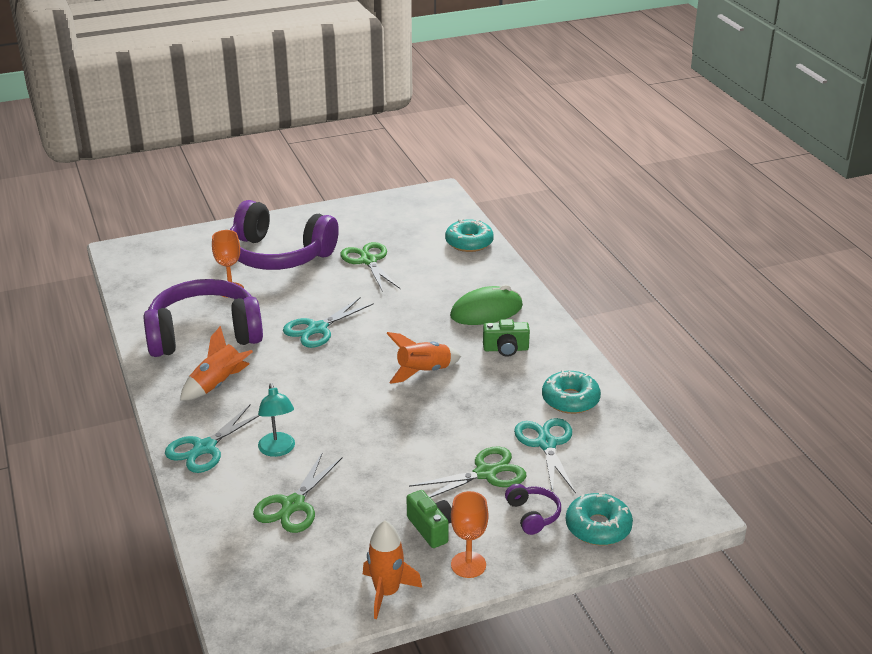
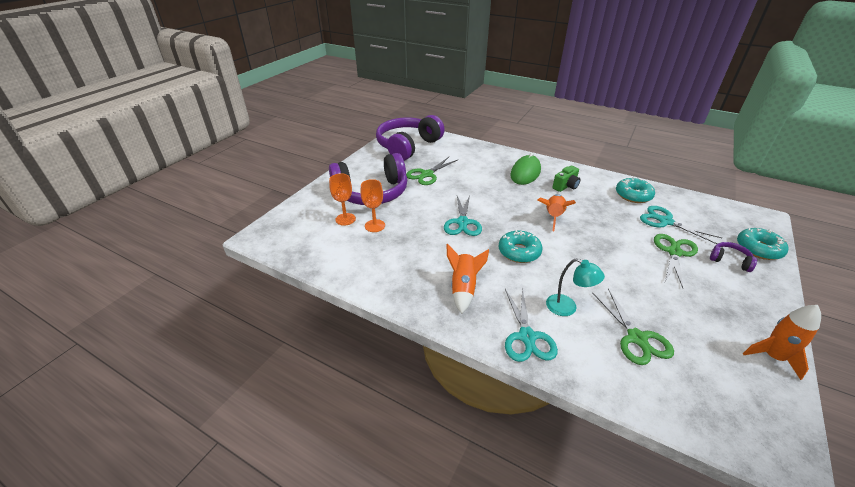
camera: 40 degrees left, 5 degrees up
purple headphones [144,279,263,357] -> purple headphones moved to [376,115,445,161]
green scissors [340,242,400,292] -> green scissors turned 75 degrees counterclockwise [406,157,458,185]
green camera [406,490,452,548] -> none
turquoise donut [445,219,494,252] -> turquoise donut moved to [499,230,542,263]
orange goblet [451,491,489,578] -> orange goblet moved to [329,173,356,226]

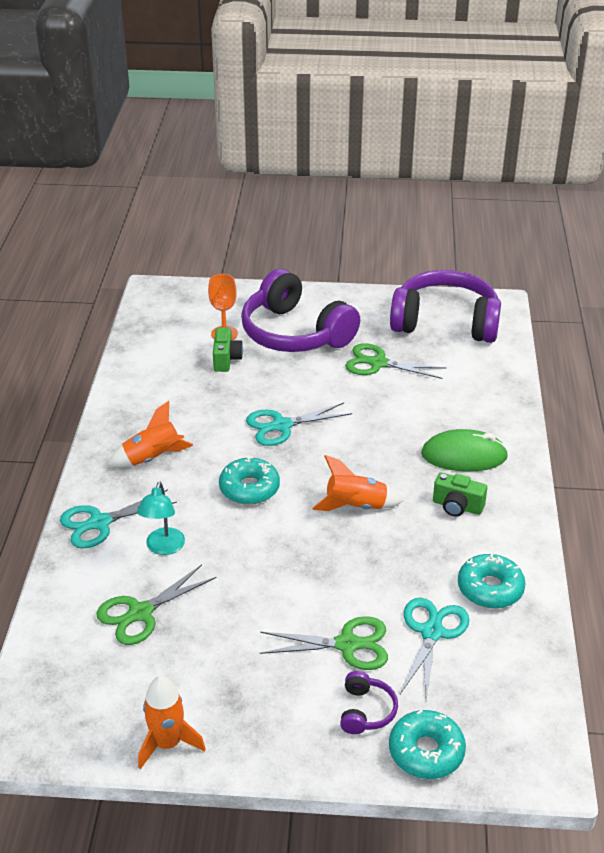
camera: 65 degrees right, 0 degrees up
orange goblet [361,179,385,232] -> green camera [213,328,243,372]

